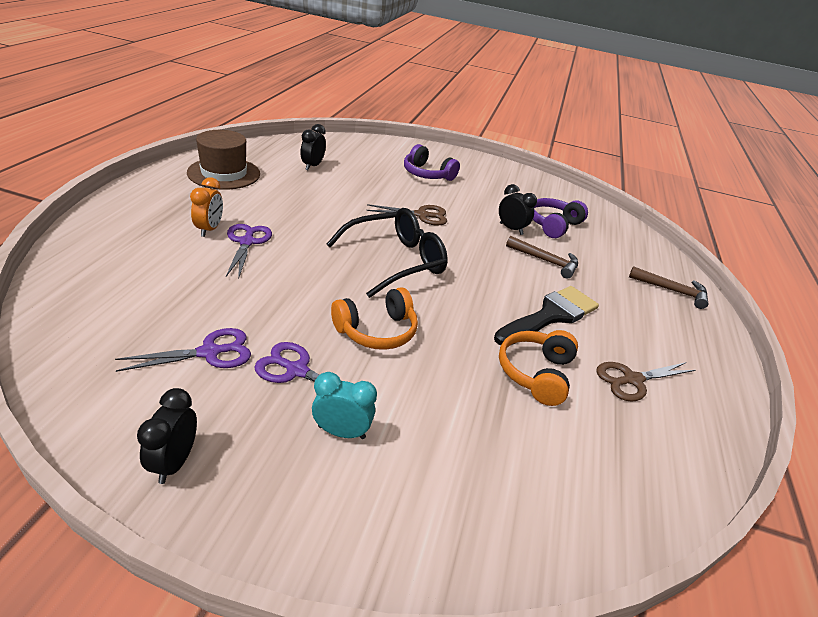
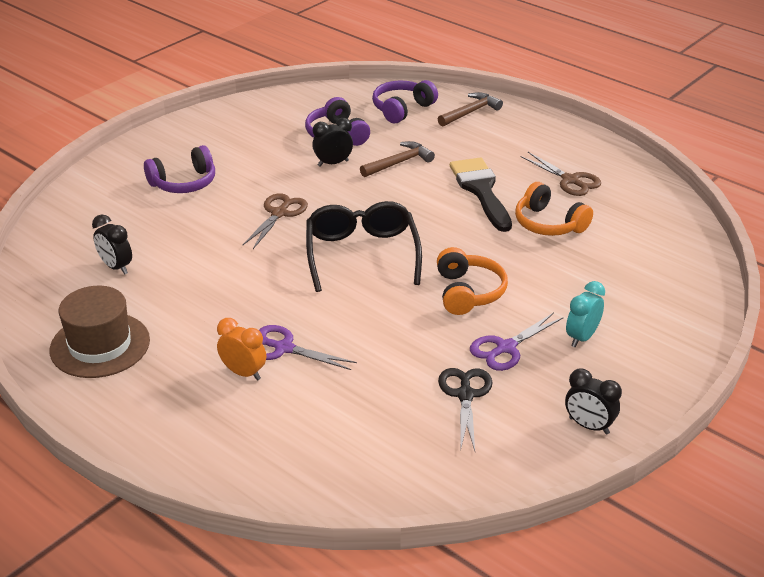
camera: 60 degrees left, 0 degrees up
purple scissors [115,328,251,372] -> black scissors [438,368,493,451]
brown scissors [596,362,696,402] -> brown scissors turned 45 degrees counterclockwise [521,152,601,196]
none -> purple headphones [372,80,438,123]

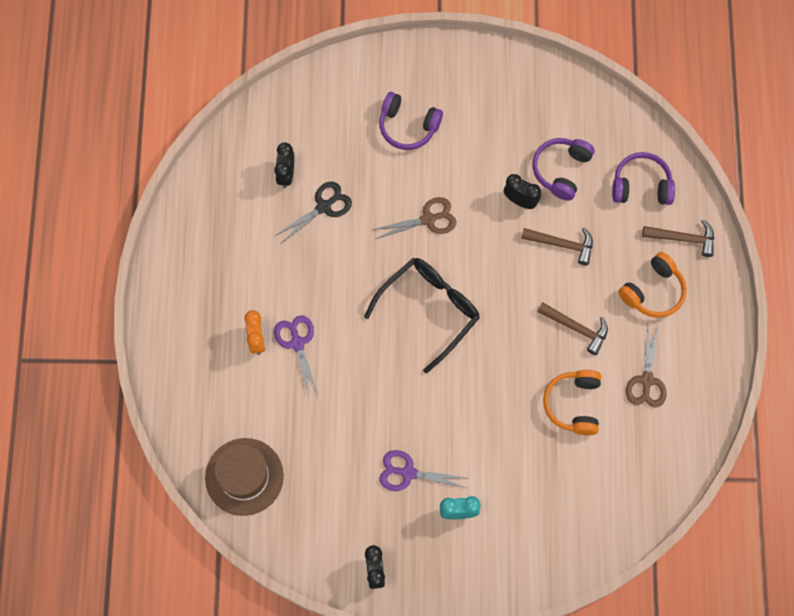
camera: 50 degrees right, 35 degrees up
brown hat [50,286,150,378] -> brown hat moved to [205,438,284,516]
orange headphones [437,247,508,315] -> orange headphones moved to [618,252,687,318]
black scissors [438,368,493,451] -> black scissors moved to [275,181,352,243]
black brush [450,157,512,232] -> brown hammer [537,302,608,355]

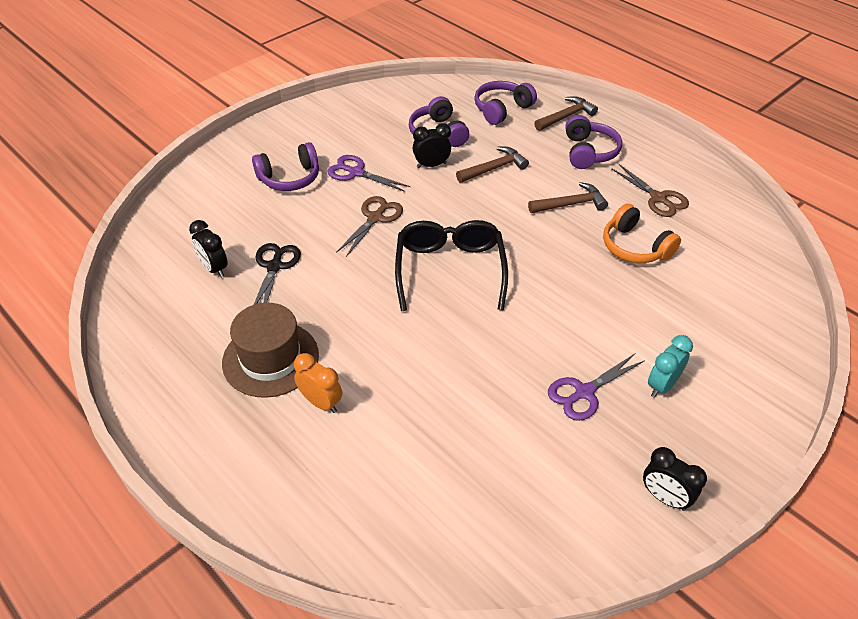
camera: 45 degrees left, 25 degrees down
brown hat [205,438,284,516] -> brown hat moved to [222,303,319,398]
purple scissors [274,315,319,397] -> purple scissors moved to [327,155,411,192]
orange headphones [618,252,687,318] -> purple headphones [565,115,622,169]

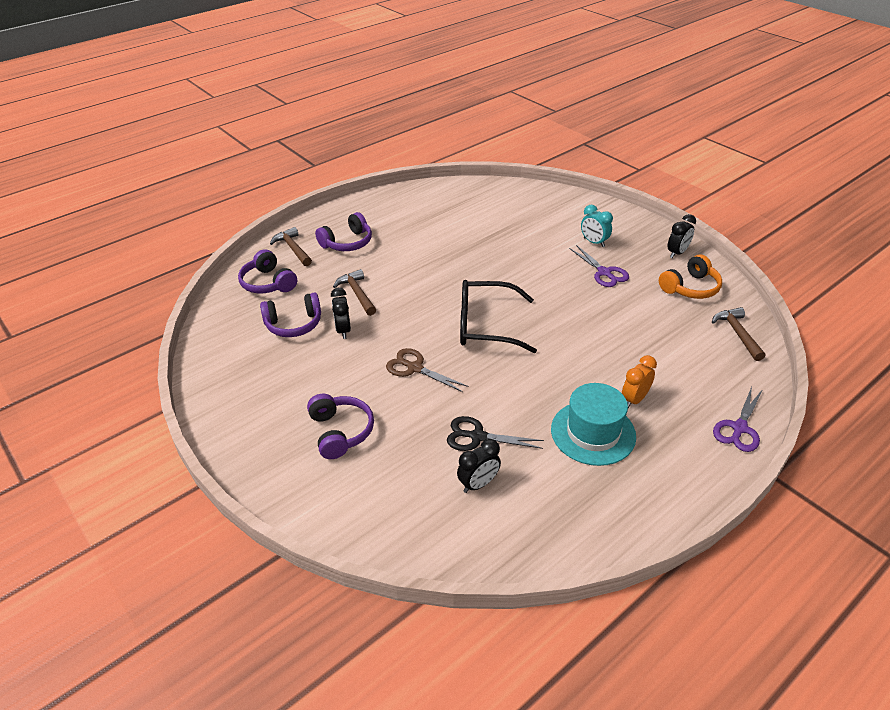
camera: 85 degrees left, 5 degrees down
brown hat [222,303,319,398] -> turquoise hat [551,383,636,466]
purple scissors [327,155,411,192] -> purple scissors moved to [713,387,763,452]
brown hammer [528,182,608,213] -> brown hammer moved to [712,307,765,361]
purple headphones [565,115,622,169] -> purple headphones turned 135 degrees clockwise [315,212,372,251]
orange headphones [603,203,681,263] -> orange headphones moved to [659,254,722,299]
brown scissors [611,164,689,217] -> none

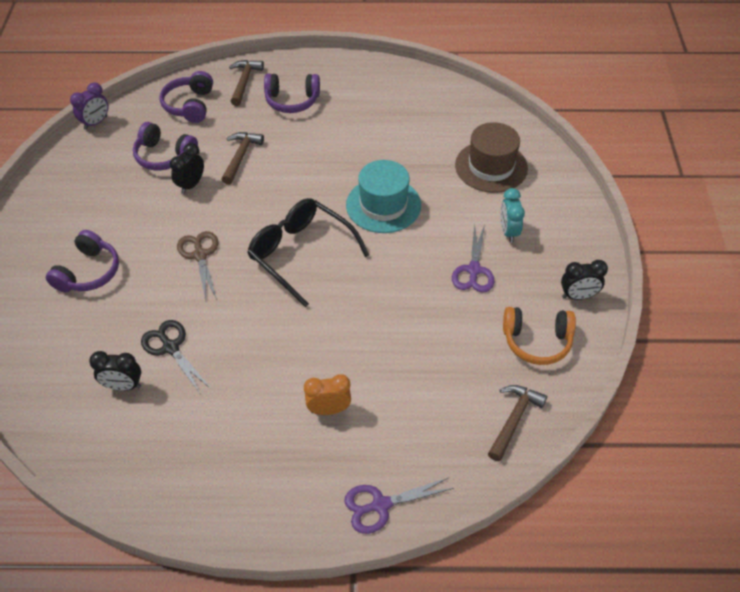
camera: 40 degrees right, 10 degrees up
turquoise hat [551,383,636,466] -> turquoise hat moved to [346,160,421,233]
none -> purple clock [70,82,108,130]
none -> brown hat [455,122,528,193]

